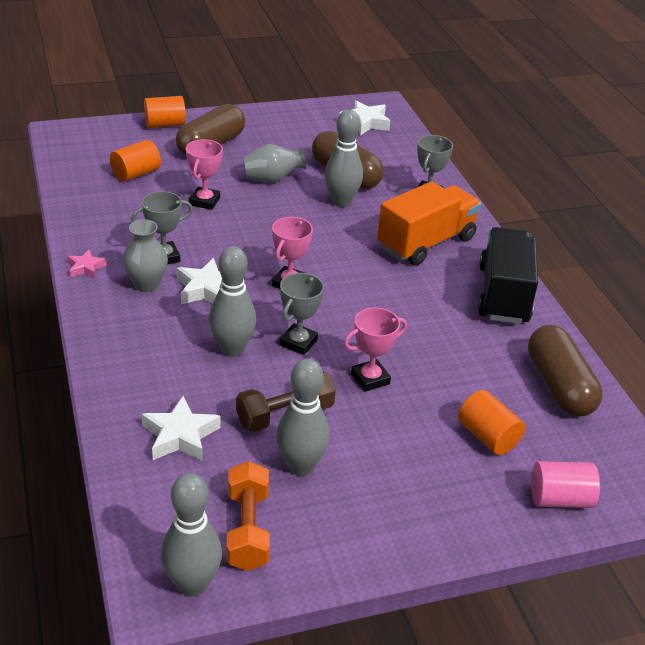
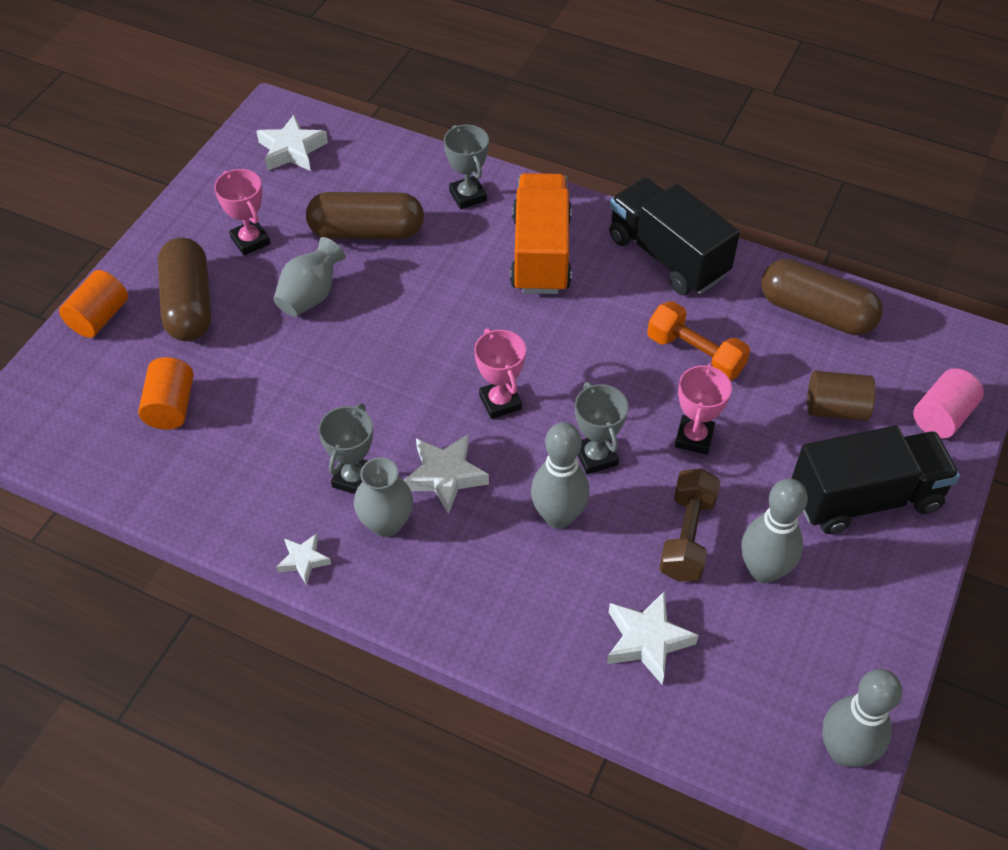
camera: 45 degrees left, 15 degrees up
pink star [67,249,107,279] -> white star [276,533,331,585]
pink trophy [186,139,223,210] -> pink trophy moved to [214,169,270,256]
orange dumbbell [227,461,270,571] -> orange dumbbell moved to [647,301,750,381]
grey bowling pin [325,109,363,207] -> none
orange cylinder [458,390,525,455] -> brown cylinder [807,371,875,421]
none -> black truck [792,426,960,534]

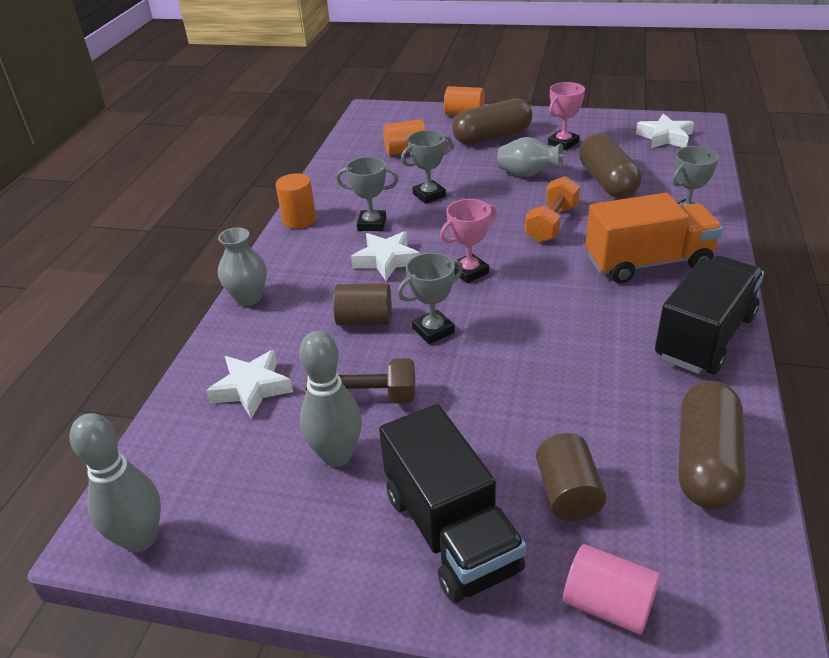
camera: 80 degrees right, 15 degrees down
white star [276,533,331,585] -> orange cylinder [276,173,316,229]
grey vase [354,457,413,537] -> grey vase moved to [218,228,267,306]
grey bowling pin [531,422,589,529] -> brown cylinder [333,283,392,326]
orange dumbbell [647,301,750,381] -> orange dumbbell moved to [525,176,580,243]
pink trophy [675,363,732,455] -> none
none -> grey trophy [401,130,453,204]

